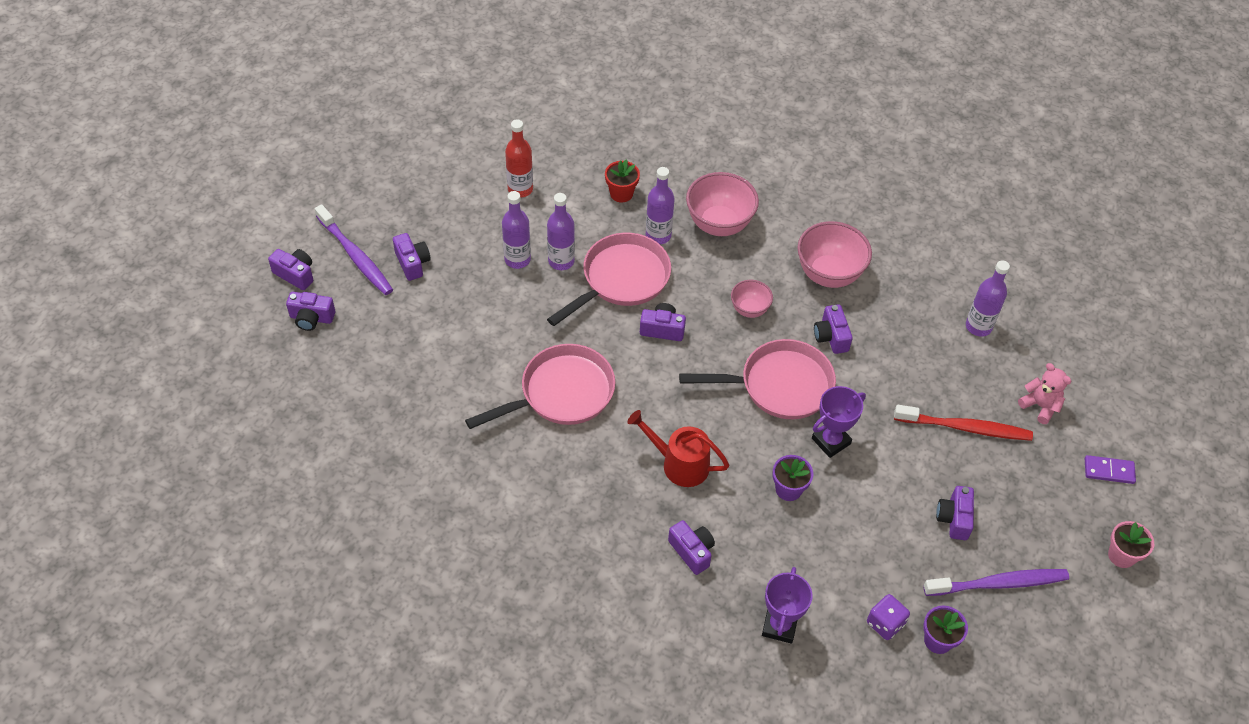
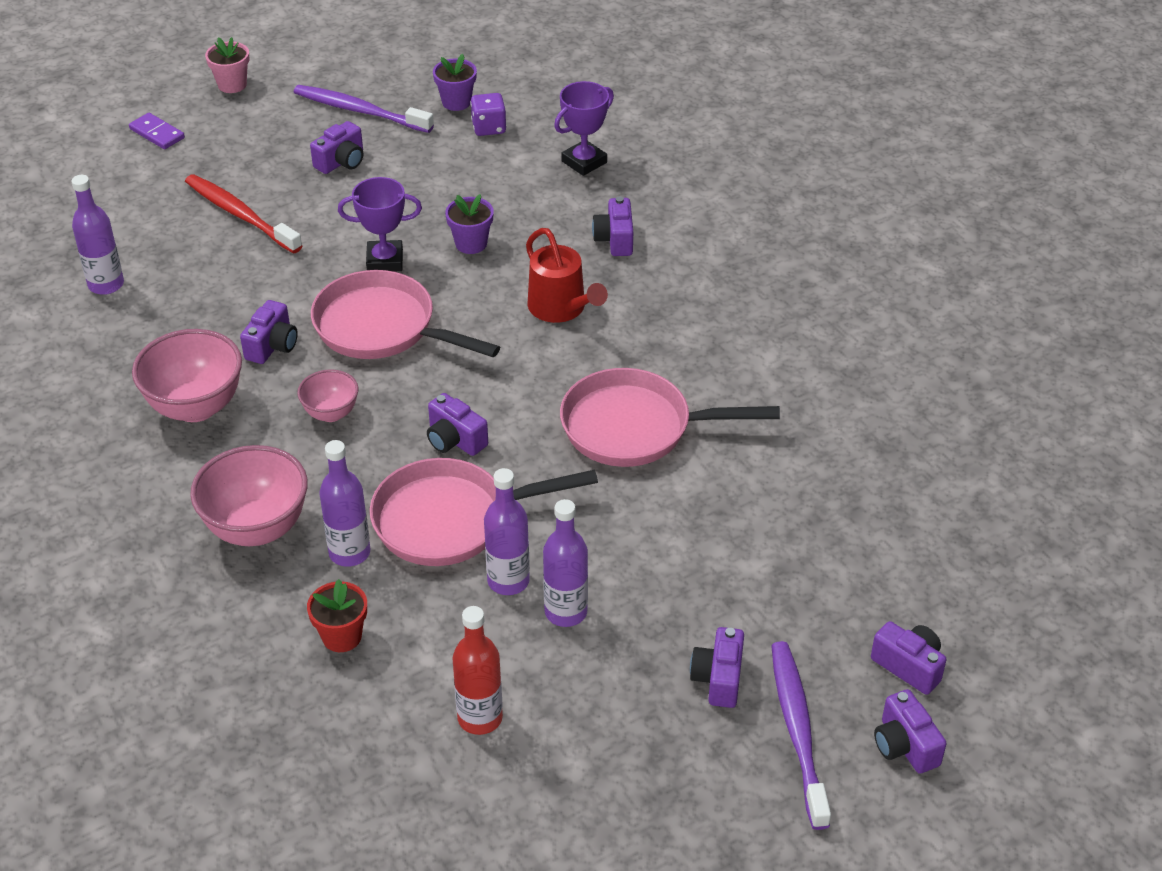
camera: 145 degrees left, 10 degrees down
pink teddy bear [1018,363,1072,424] -> none

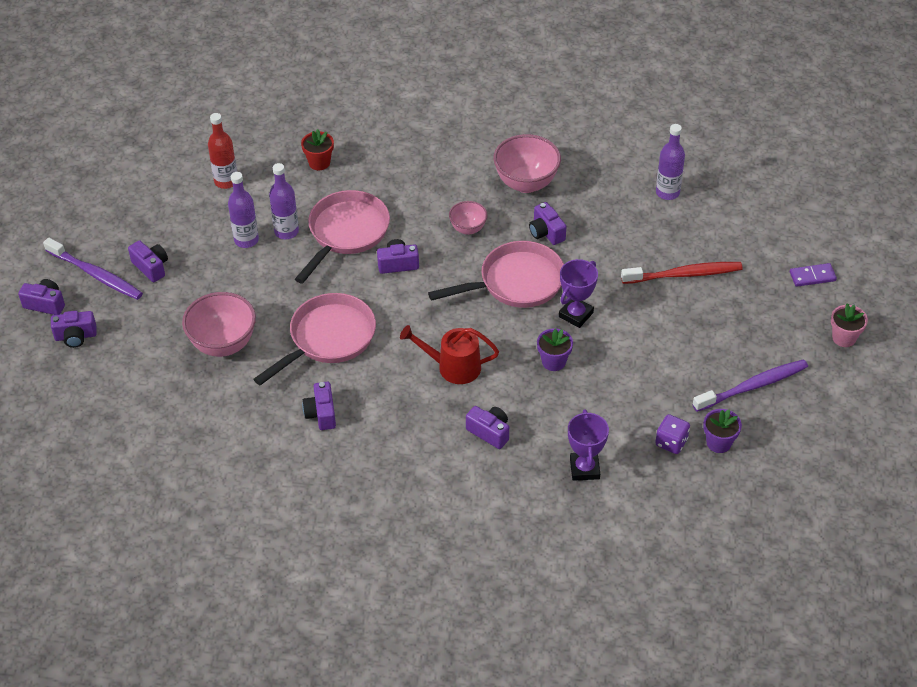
camera: 130 degrees right, 5 degrees up
pink bowl [190,445,308,546] -> pink bowl moved to [182,292,256,357]
purple camera [310,121,363,174] -> purple camera moved to [302,382,336,430]
purple bottle [319,440,370,567] -> none

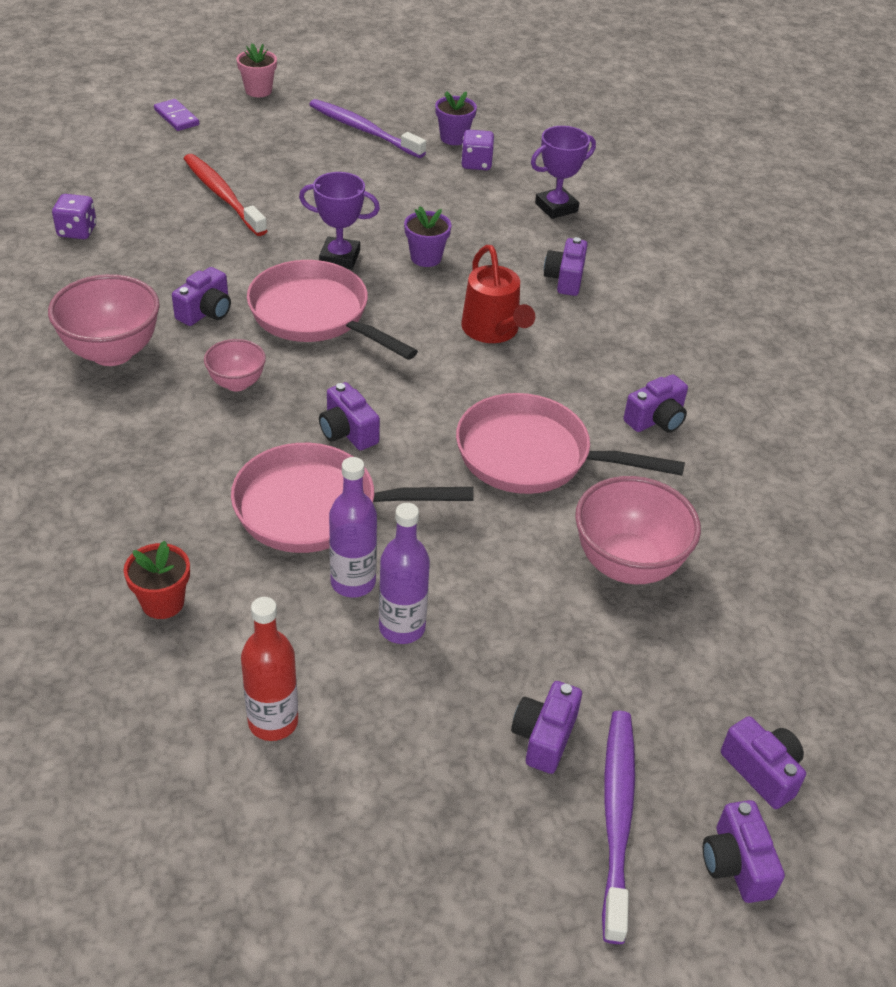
camera: 120 degrees left, 5 degrees down
purple bottle [656,124,685,200] -> purple dice [52,194,96,239]

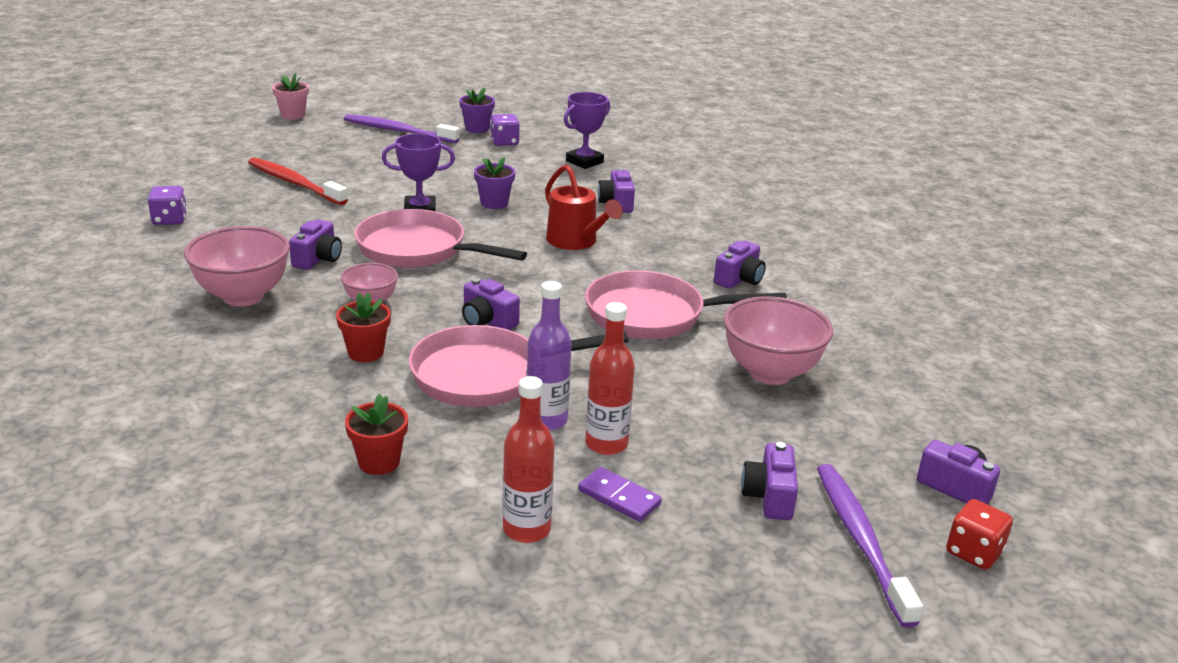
camera: 15 degrees left, 15 degrees down
purple domino [154,99,199,131] -> purple domino moved to [578,467,662,522]
purple bottle [379,503,430,644] -> red bottle [585,302,635,455]
purple camera [703,800,785,903] -> red dice [946,499,1013,570]
none -> red flower pot [336,292,391,362]

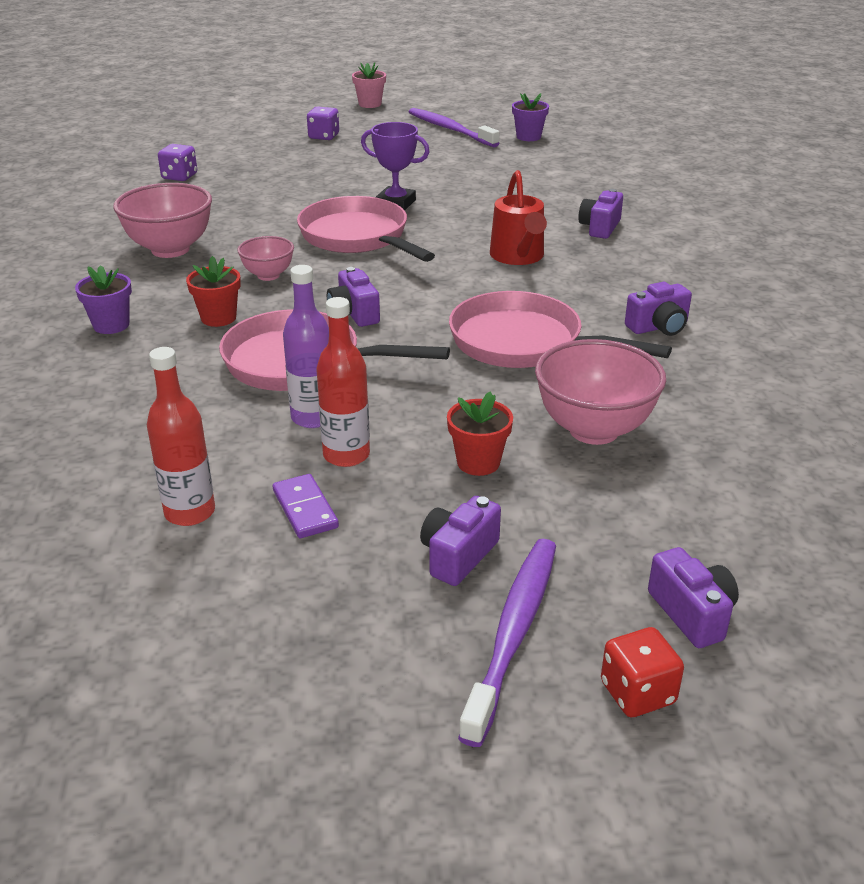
camera: 30 degrees right, 5 degrees up
red toothbrush [248,157,348,205] -> none
purple camera [289,220,342,270] -> none
red flower pot [345,394,408,475] -> red flower pot moved to [447,391,513,476]
purple flower pot [474,157,515,209] -> purple flower pot moved to [75,265,132,334]
purple dice [490,114,520,146] -> purple dice moved to [307,107,339,140]
purple trophy [564,92,610,169] -> none

